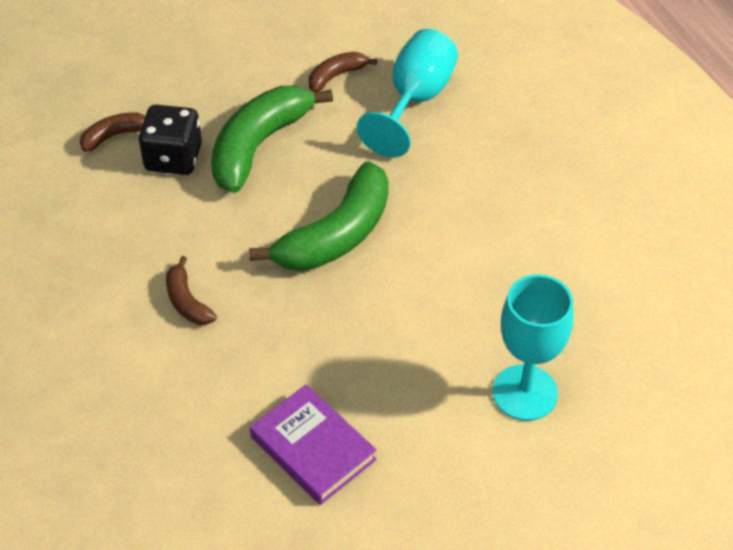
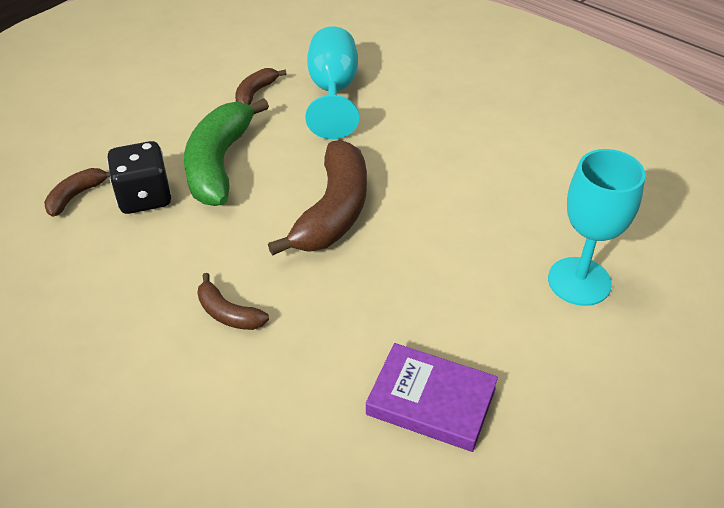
camera: 25 degrees left, 5 degrees down
green banana [249,161,389,271] -> brown banana [268,140,367,256]

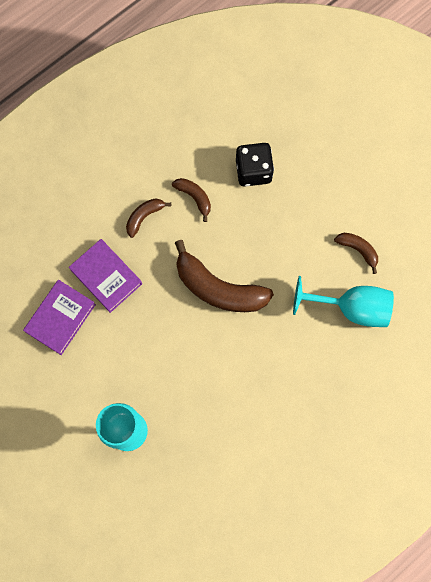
camera: 100 degrees right, 30 degrees up
brown banana [44,168,110,217] -> brown banana moved to [172,178,211,222]
green banana [184,98,269,206] -> none
none -> purple book [69,239,142,313]

